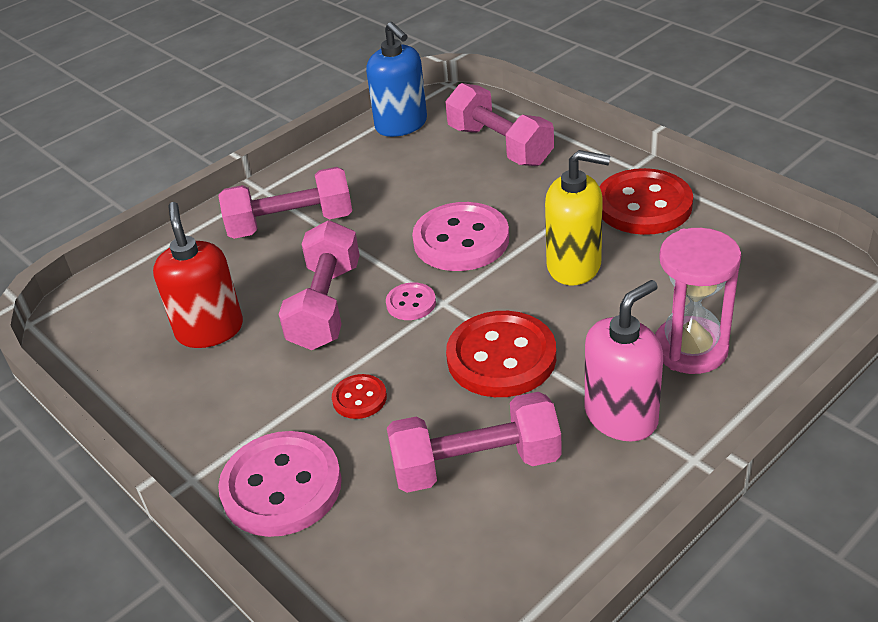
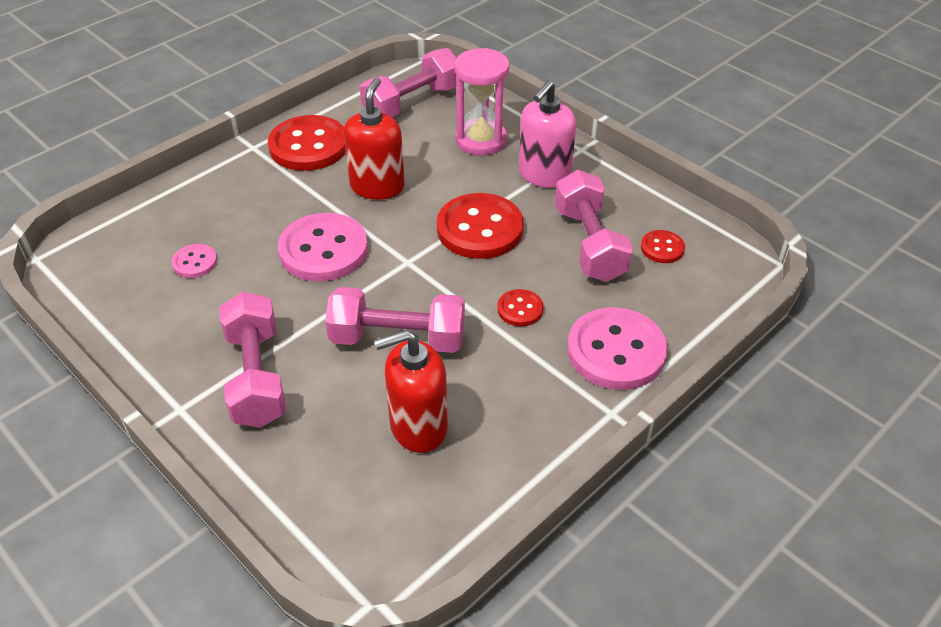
camera: 95 degrees left, 5 degrees up
blue soap dispenser [366,22,427,137] -> none
pink button [386,282,436,320] -> pink button moved to [172,244,217,278]
pink dumbbell [445,83,554,166] -> pink dumbbell moved to [360,48,456,117]
yellow soap dispenser [545,150,610,285] -> red soap dispenser [344,78,405,200]
pink soap dispenser [585,280,663,441] -> pink soap dispenser turned 105 degrees counterclockwise [519,80,576,188]
none -> red button [641,230,685,263]

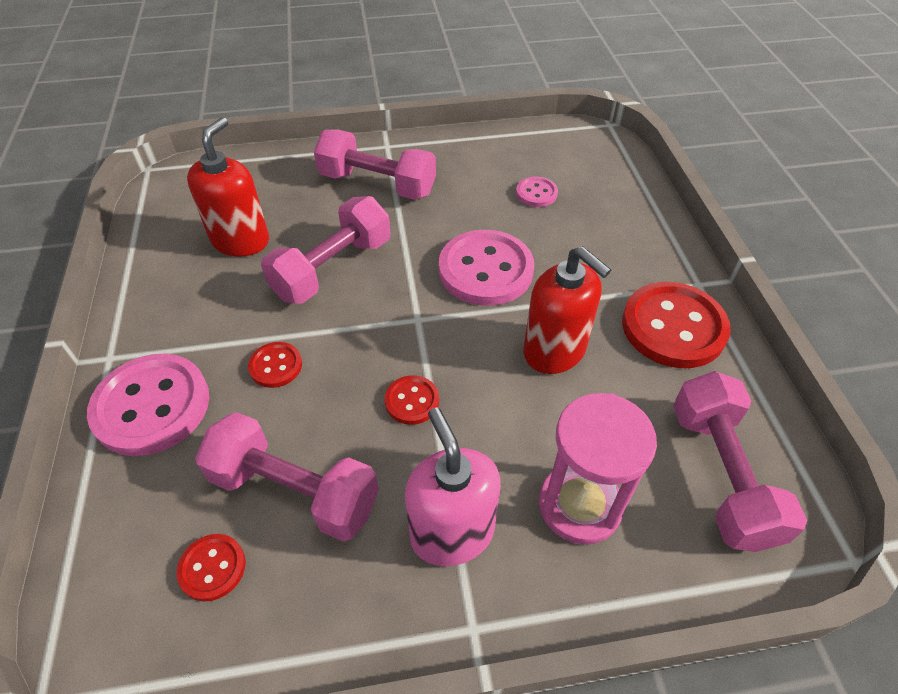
camera: 125 degrees right, 5 degrees up
red button [437,193,524,259] -> red button [385,375,439,425], size x0.49

